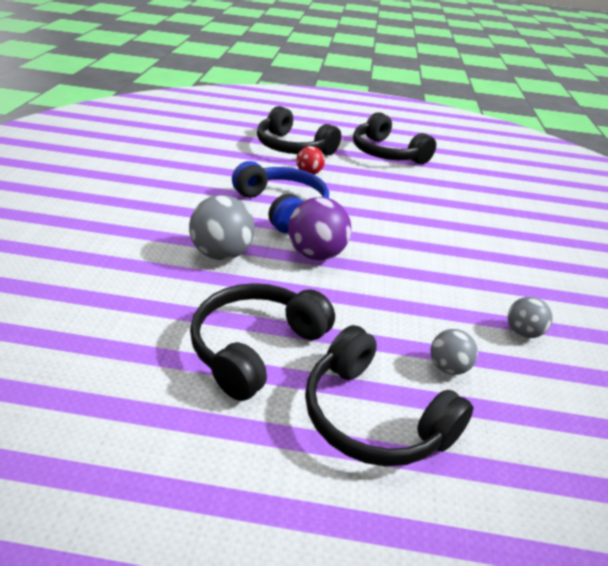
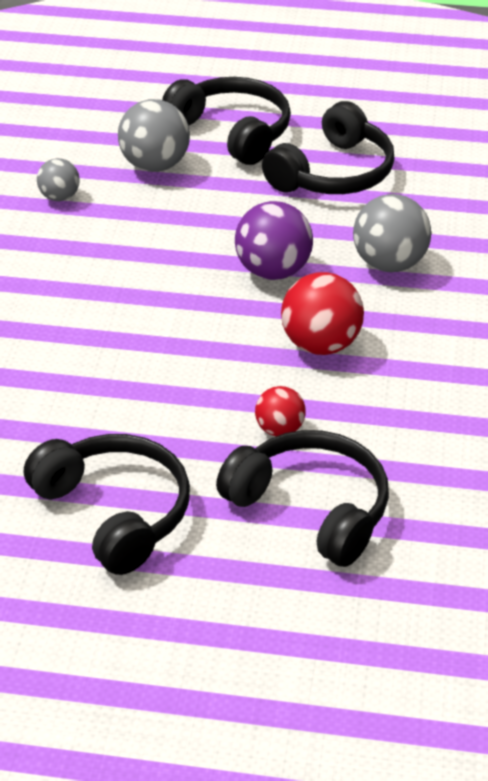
camera: 175 degrees left, 5 degrees up
blue headphones [232,161,329,234] -> red ball [281,272,364,355]
grey ball [431,329,478,375] -> grey ball [118,99,190,172], size x1.72

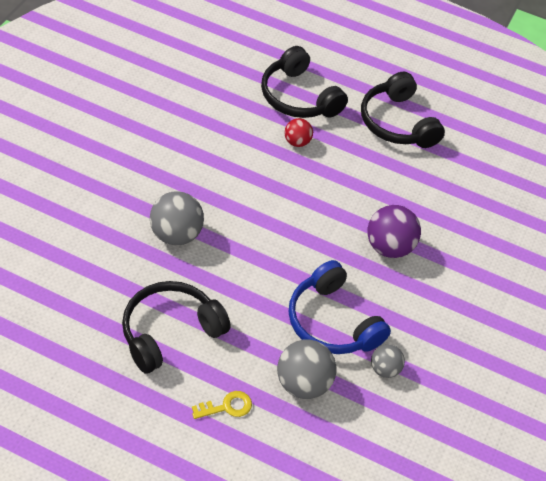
camera: 170 degrees left, 10 degrees up
black headphones [162,77,291,165] -> yellow key [192,391,252,419]
purple ball [235,201,313,280] -> purple ball moved to [367,205,421,258]
red ball [281,272,364,355] -> none
none -> blue headphones [289,260,391,354]

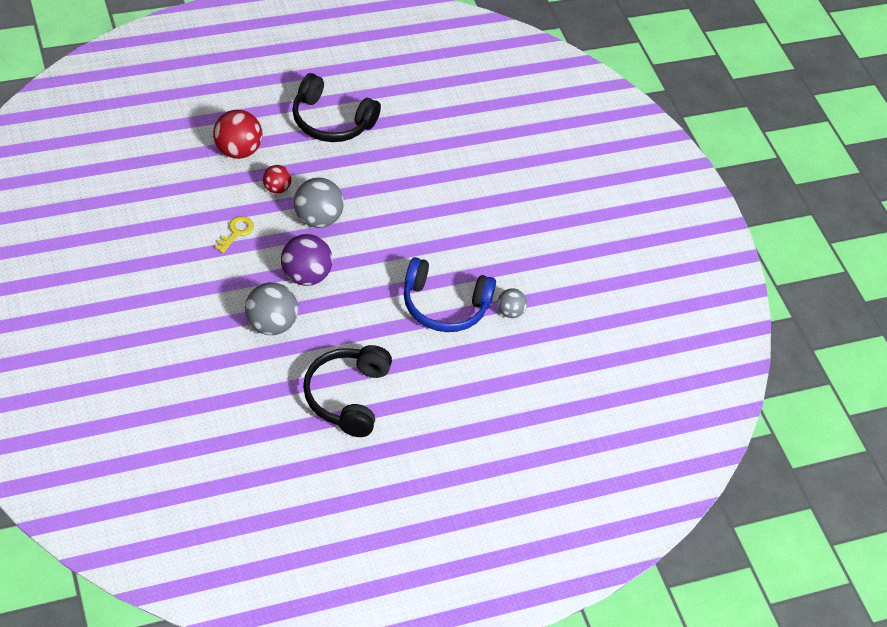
camera: 45 degrees left, 0 degrees up
yellow key [192,391,252,419] -> yellow key moved to [215,216,254,253]
black headphones [261,46,348,118] -> red ball [213,110,262,159]
grey ball [277,339,337,399] -> grey ball moved to [294,178,344,228]
purple ball [367,205,421,258] -> purple ball moved to [281,234,333,286]

